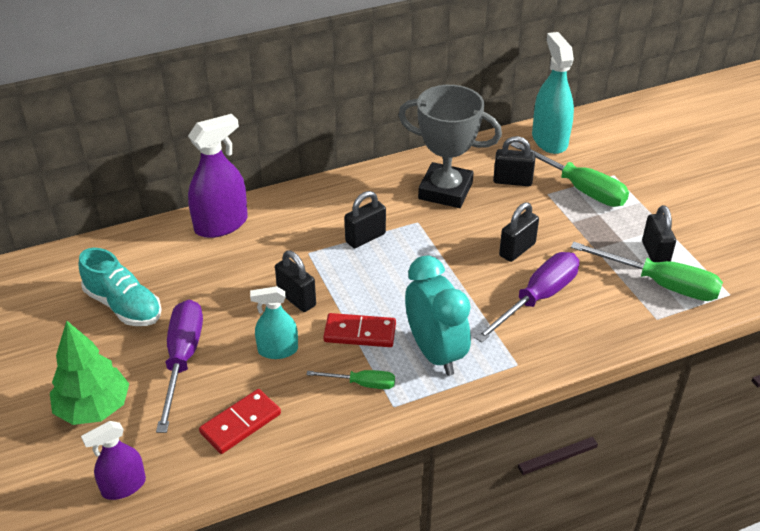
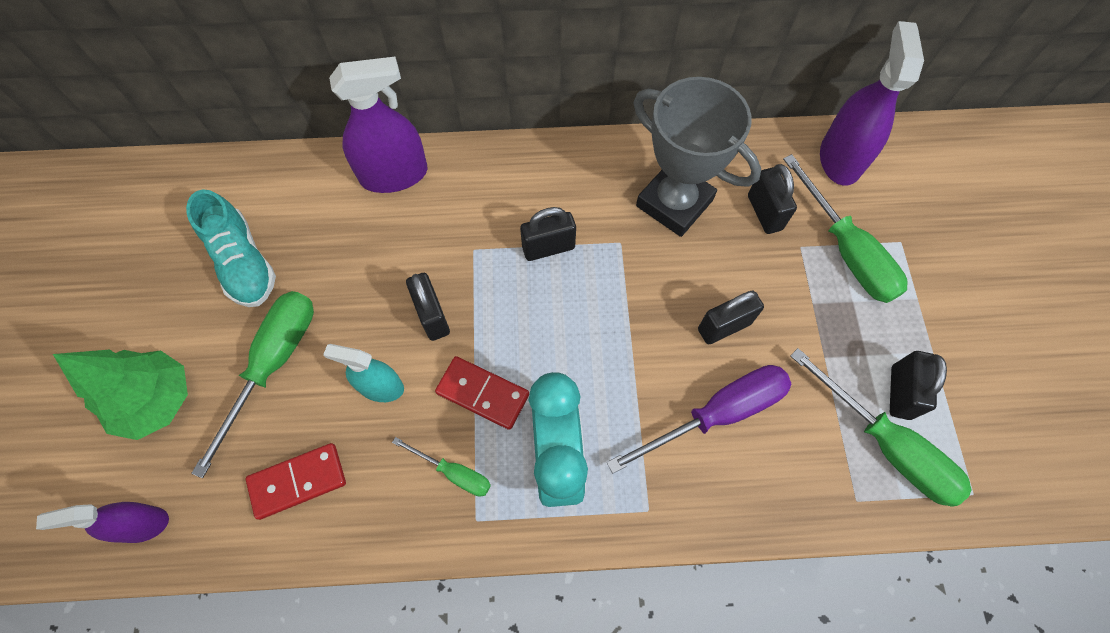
camera: 20 degrees right, 25 degrees up
purple screwdriver [156,300,203,433] -> green screwdriver [191,291,314,478]
black padlock [493,136,536,186] -> black padlock turned 45 degrees clockwise [748,164,797,234]
turquoise spray bottle [532,32,574,154] -> purple spray bottle [820,21,924,186]

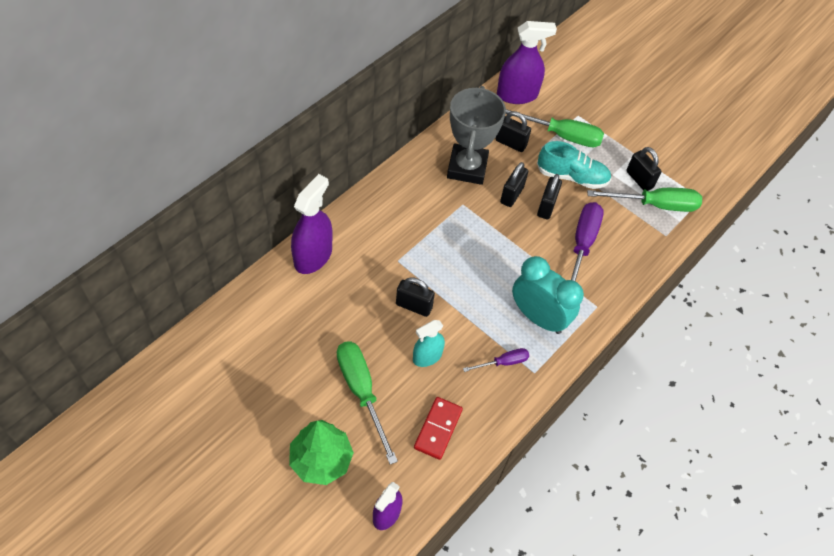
camera: 50 degrees left, 10 degrees down
turquoise shoe [186,189,276,307] -> turquoise shoe moved to [537,141,611,189]
green screwdriver [392,437,491,496] -> purple screwdriver [463,348,529,372]
red domino [435,356,529,430] -> none
black padlock [520,207,576,261] -> black padlock moved to [500,162,528,207]
grey trophy [634,77,761,237] -> grey trophy turned 75 degrees counterclockwise [447,86,506,185]
purple spray bottle [820,21,924,186] -> purple spray bottle turned 120 degrees clockwise [497,21,557,104]

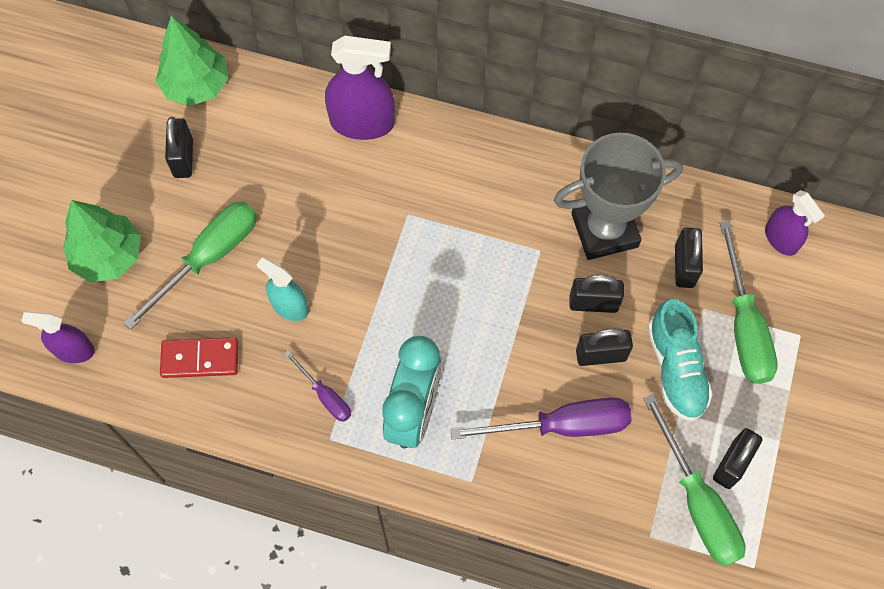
camera: 70 degrees right, 10 degrees up
black padlock [396,277,435,317] -> black padlock moved to [165,117,193,178]
purple spray bottle [497,21,557,104] -> purple spray bottle [765,190,825,256], size x0.62
none -> green tree [156,16,229,106]

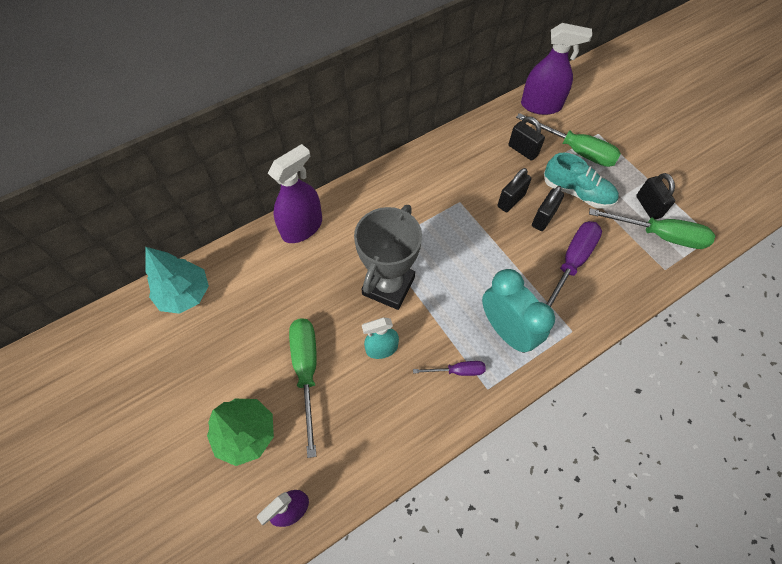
camera: 50 degrees left, 5 degrees down
green tree [156,16,229,106] -> turquoise tree [145,247,209,314]
red domino [160,337,238,378] -> none
black padlock [165,117,193,178] -> none
grey trophy [554,133,683,260] -> grey trophy moved to [354,205,422,310]
purple spray bottle [765,190,825,256] -> purple spray bottle [521,23,592,115], size x1.62

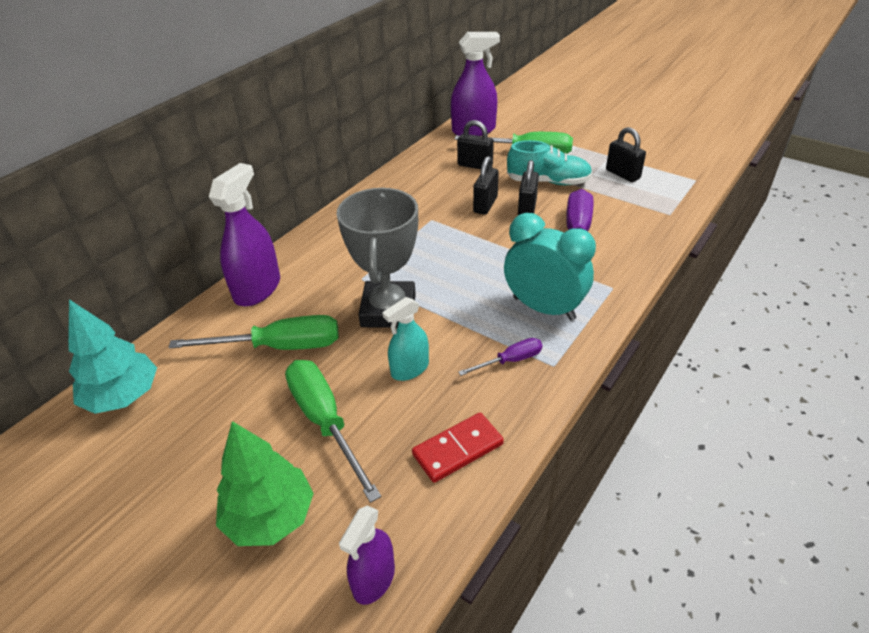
camera: 20 degrees left, 20 degrees down
green screwdriver [589,208,715,249] -> green screwdriver moved to [169,315,339,350]
none -> red domino [412,413,504,483]

